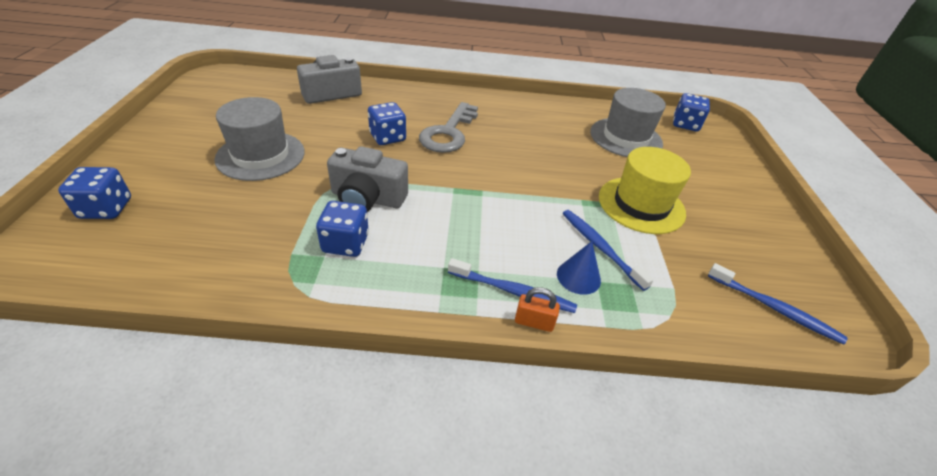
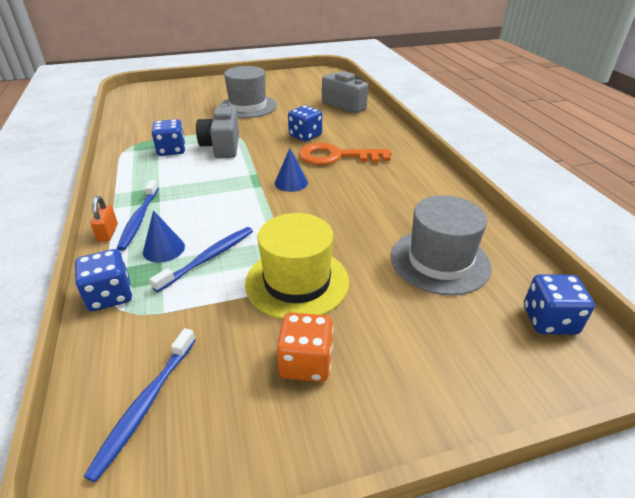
camera: 75 degrees right, 5 degrees down
blue dice [58,167,131,219] -> blue dice moved to [75,249,132,311]
grey key [419,102,478,153] -> orange key [299,143,391,165]
none -> blue cone [275,148,308,192]
none -> orange dice [276,313,333,382]

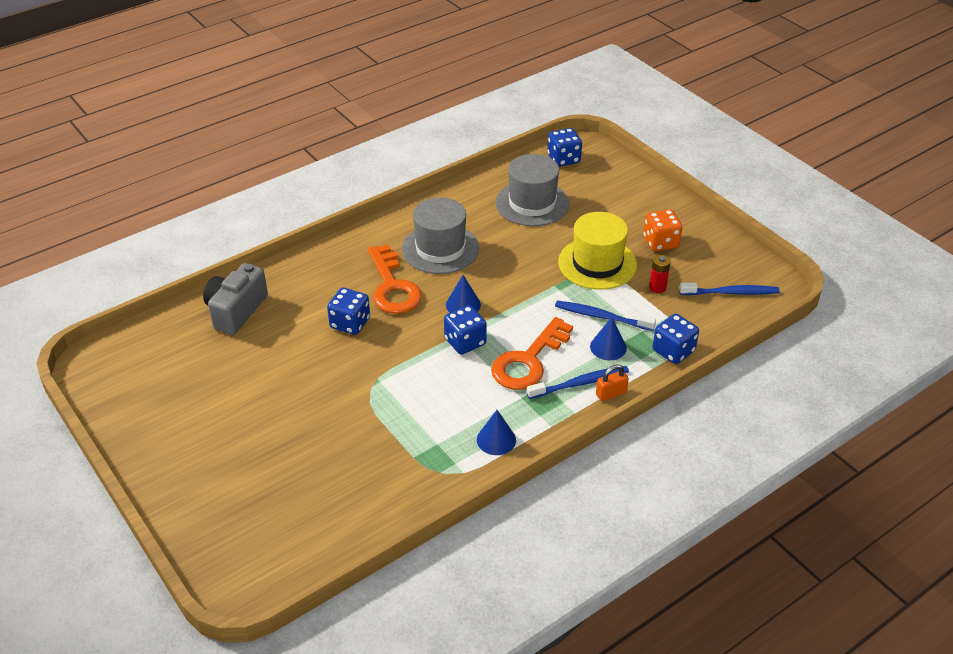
camera: 110 degrees left, 5 degrees up
blue dice [152,119,185,156] -> blue dice moved to [444,305,487,355]
grey camera [196,104,239,158] -> none
grey hat [219,66,277,118] -> grey hat moved to [402,197,479,274]
none -> blue cone [477,410,516,455]
none -> orange key [491,317,573,390]
none -> red battery [649,255,671,293]

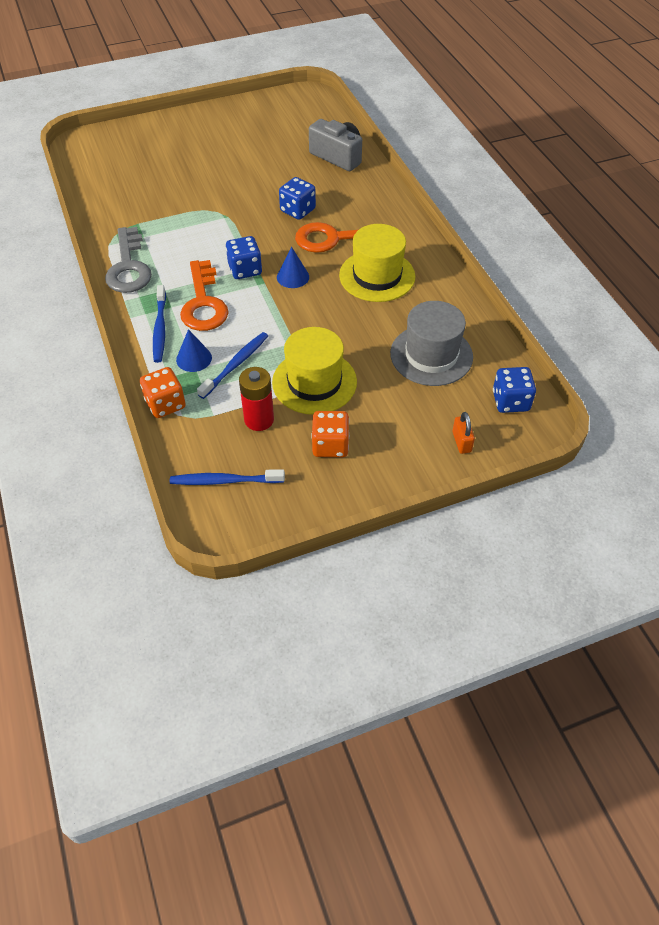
camera: 105 degrees right, 10 degrees up
grey hat [402,197,479,274] -> yellow hat [339,224,415,302]
blue cone [477,410,516,455] -> grey key [105,227,152,293]
orange key [491,317,573,390] -> orange key turned 150 degrees counterclockwise [180,260,229,331]
orange padlock [596,364,629,401] -> orange padlock moved to [452,412,475,454]
red battery [649,255,671,293] -> red battery [239,367,274,431], size x1.57
blue dice [653,314,699,364] -> orange dice [140,367,186,418]
blue toothbrush [679,283,780,295] -> blue toothbrush turned 75 degrees clockwise [170,469,285,485]

